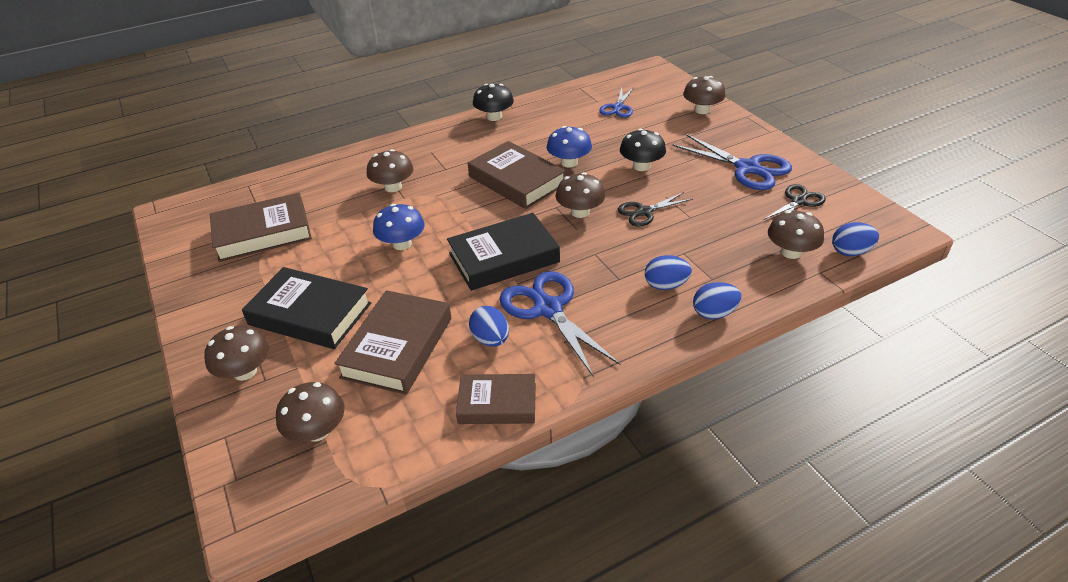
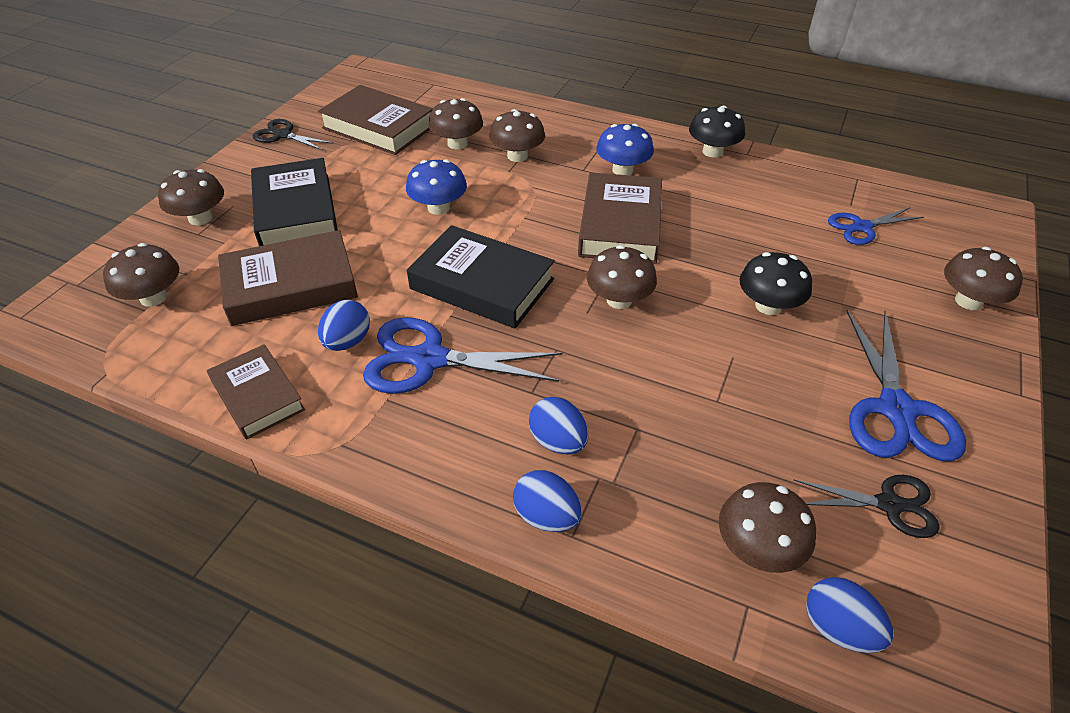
camera: 50 degrees right, 5 degrees up
blue scissors [500,271,620,376] -> blue scissors turned 105 degrees counterclockwise [363,318,562,394]
blue mushroom [547,126,592,168] -> blue mushroom moved to [596,124,654,175]
black scissors [618,192,693,227] -> black scissors moved to [253,119,334,151]
none -> brown mushroom [428,98,483,150]

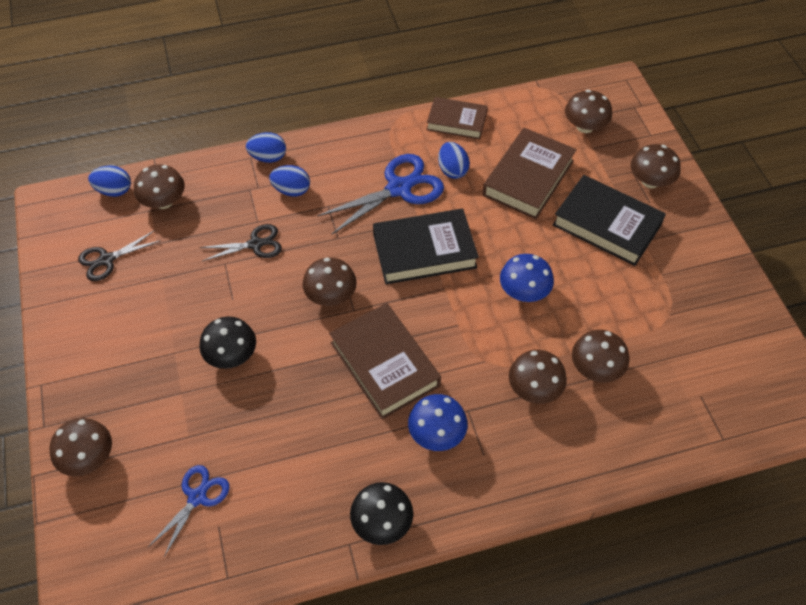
camera: 140 degrees right, 10 degrees up
black scissors [253,119,334,151] -> black scissors moved to [200,224,282,261]
brown book [318,85,433,155] -> none
blue scissors [847,310,966,462] -> none

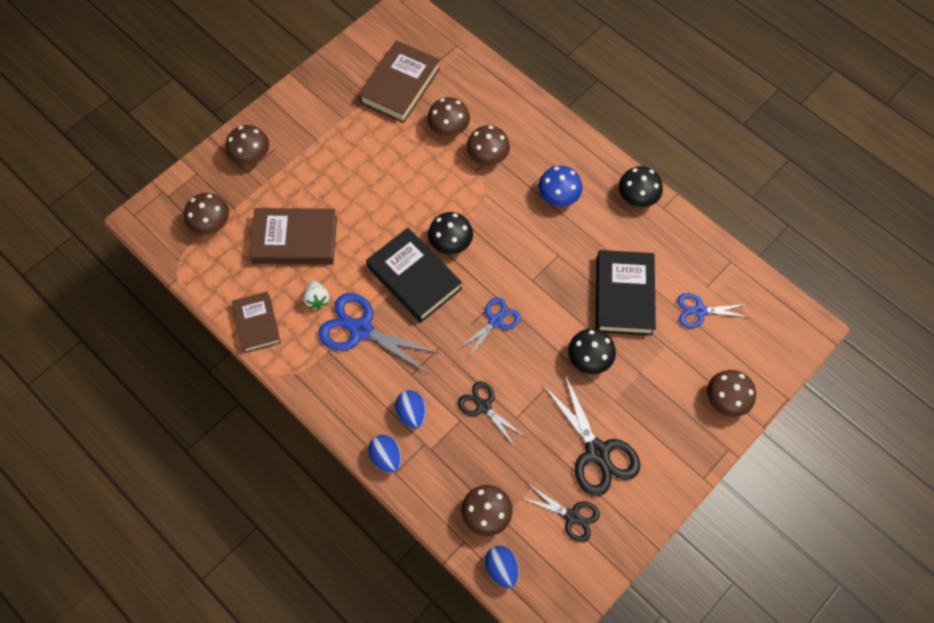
camera: 120 degrees left, 10 degrees up
brown mushroom [302,257,357,306] -> blue scissors [457,297,521,359]
brown book [329,303,441,419] -> brown book moved to [359,40,440,123]
blue egg [438,142,470,179] -> white strawberry [303,281,330,309]
blue mushroom [500,254,554,302] -> none
black book [553,175,666,266] -> black book moved to [596,250,656,336]
none -> black mushroom [428,212,473,254]
none -> black scissors [543,375,640,496]

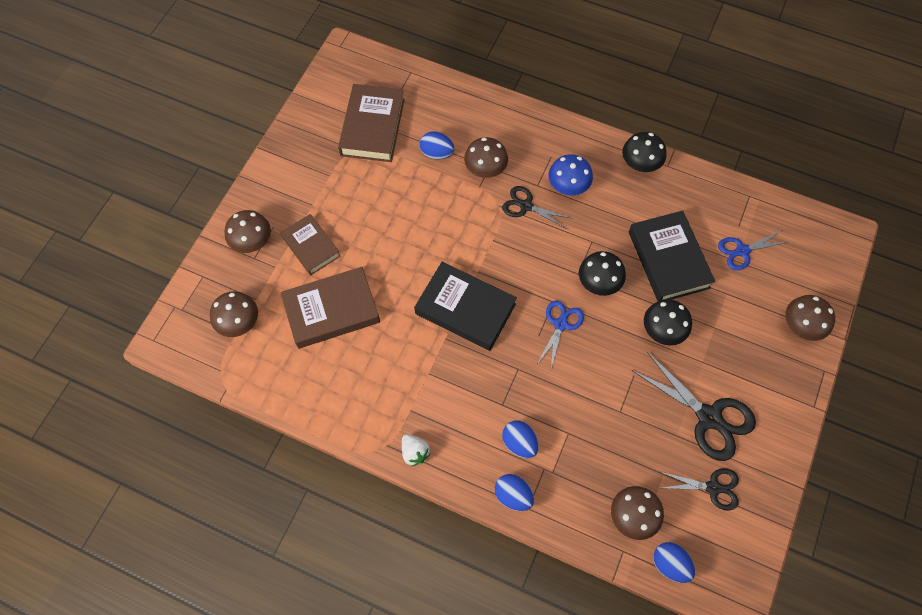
camera: 20 degrees left, 0 degrees up
brown book [232,291,281,353] -> brown book moved to [280,214,341,275]
white strawberry [303,281,330,309] -> white strawberry moved to [402,434,430,466]
blue scissors [318,293,439,374] -> none
brown mushroom [427,97,470,136] -> blue egg [420,131,455,159]
black mushroom [428,212,473,254] -> black mushroom moved to [579,251,626,296]
black scissors [458,381,524,447] -> black scissors moved to [502,186,571,229]

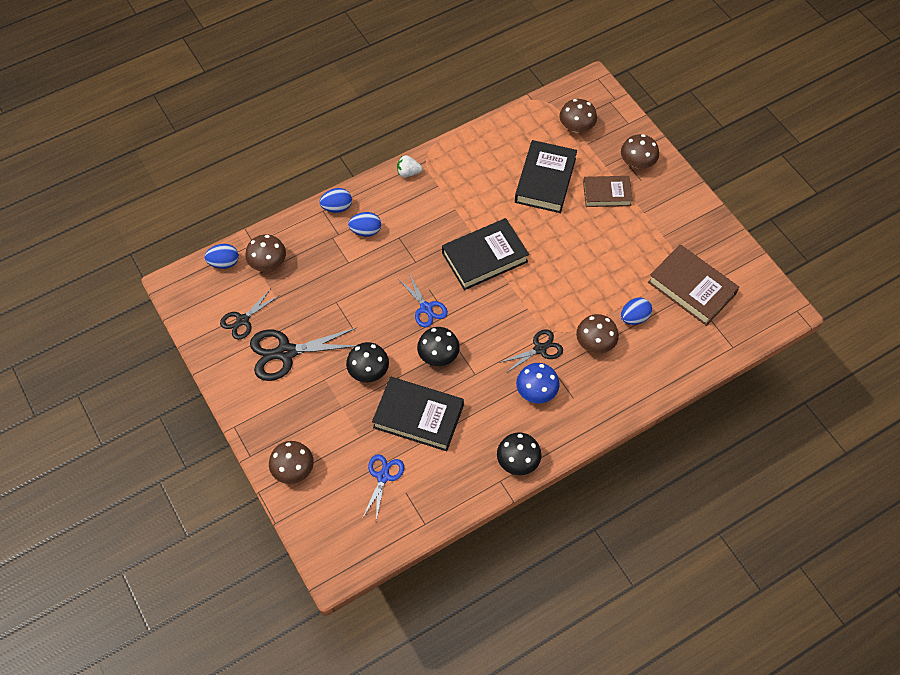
camera: 125 degrees right, 5 degrees down
brown book [280,267,380,349] -> black book [515,140,577,213]

